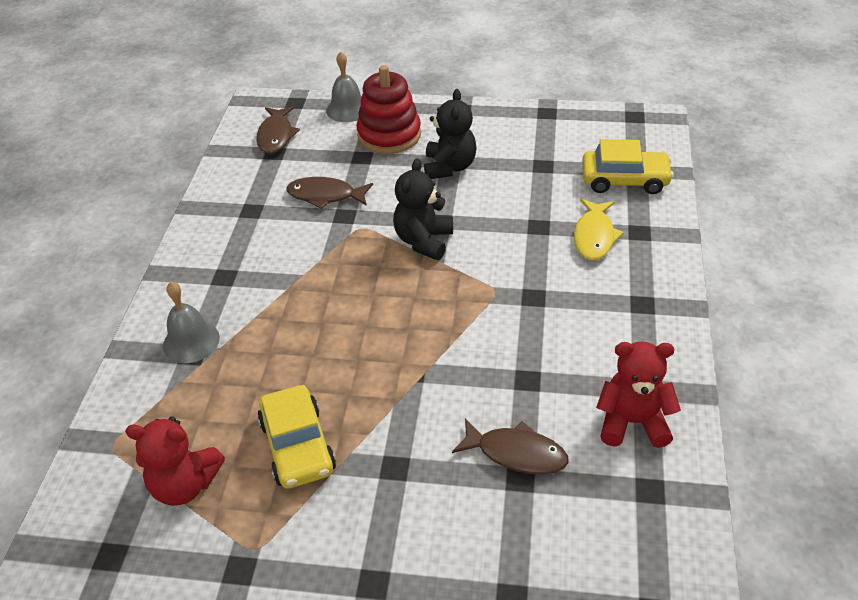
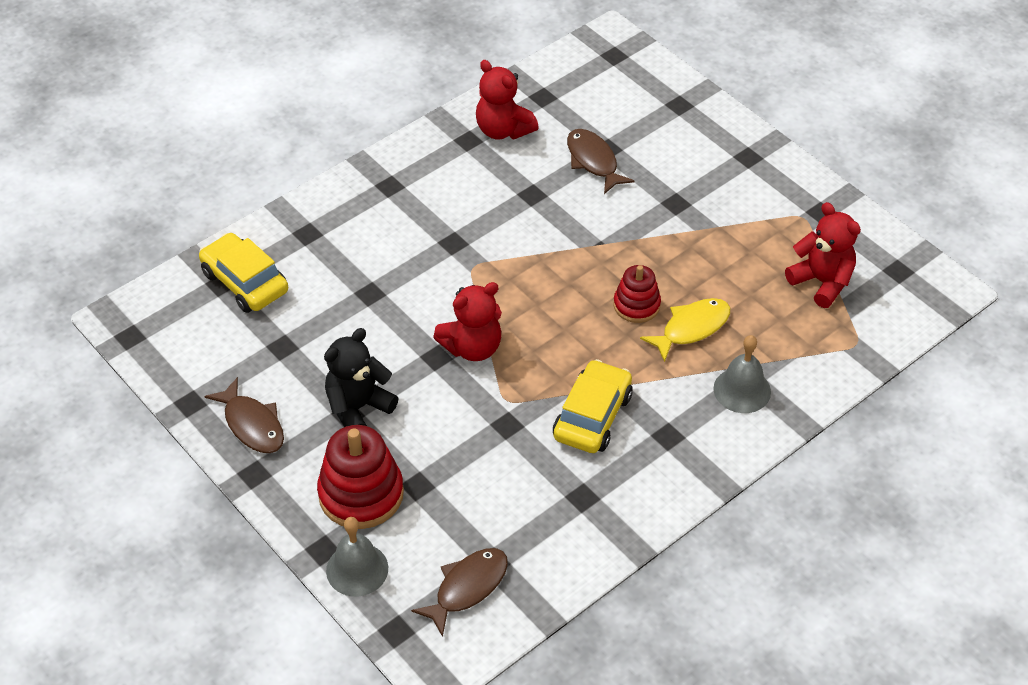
camera: 140 degrees left, 5 degrees up
yellow car [258,385,336,489] -> yellow car moved to [553,359,633,453]
brown fish [286,177,373,209] -> brown fish moved to [204,377,284,453]
black teddy bear [393,158,453,260] -> red teddy bear [433,282,502,361]
yellow fish [574,199,624,260] -> yellow fish moved to [640,298,730,362]
none -> red stacking toy [613,265,661,323]

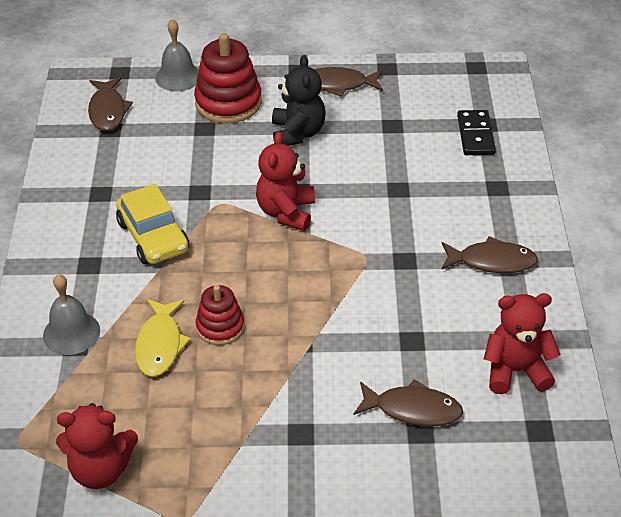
camera: 130 degrees right, 5 degrees down
yellow car [199,233,288,313] -> black domino [457,110,496,155]
none -> brown fish [442,236,538,273]

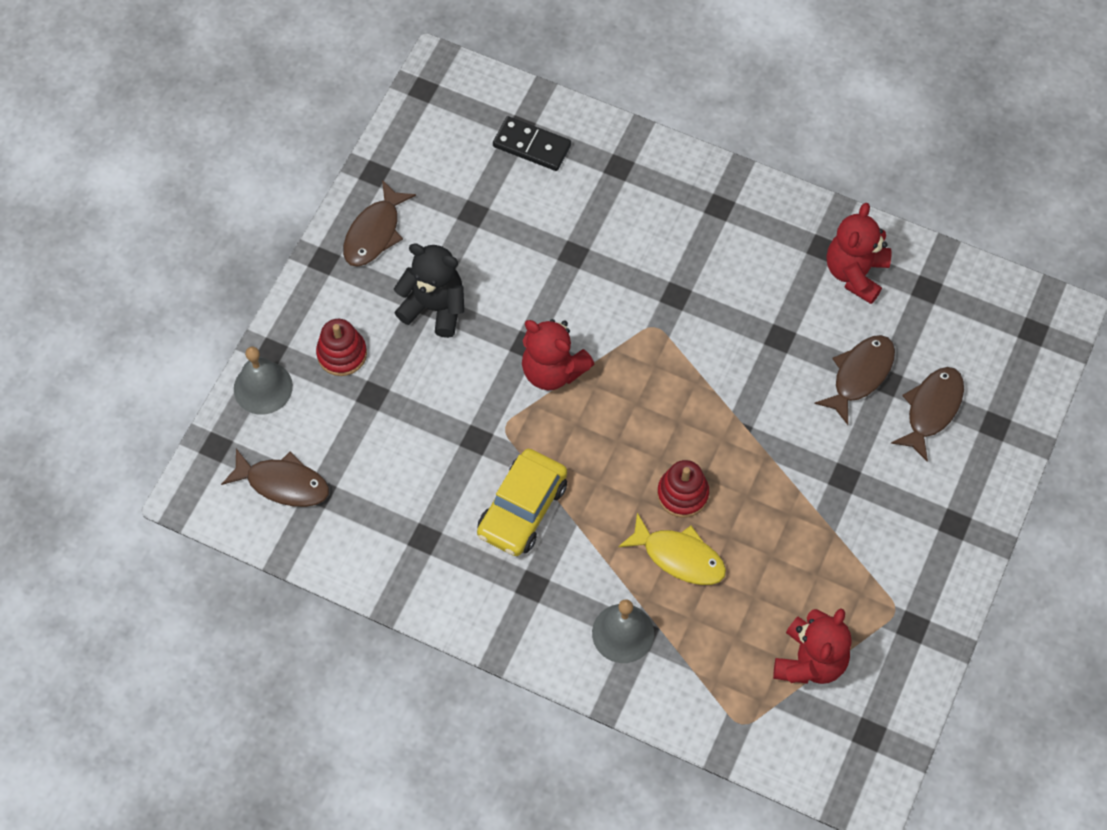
camera: 65 degrees left, 20 degrees up
yellow car [116,184,189,264] -> yellow car turned 120 degrees clockwise [477,449,567,556]
red stacking toy [194,33,262,123] -> red stacking toy [316,319,367,376], size x0.60
brown fish [442,236,538,273] -> brown fish moved to [891,367,964,462]

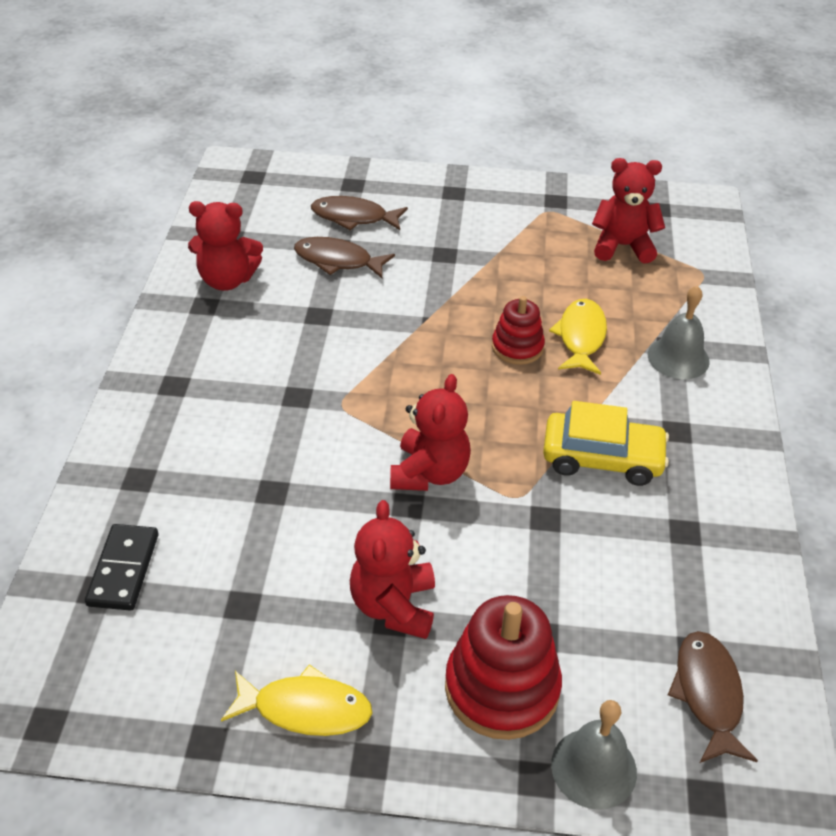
camera: 110 degrees left, 20 degrees down
red stacking toy [316,319,367,376] -> red stacking toy [445,595,562,740], size x1.66
brown fish [343,180,416,267] -> yellow fish [221,665,372,736]
black teddy bear [394,243,464,338] -> red teddy bear [350,500,435,639]

